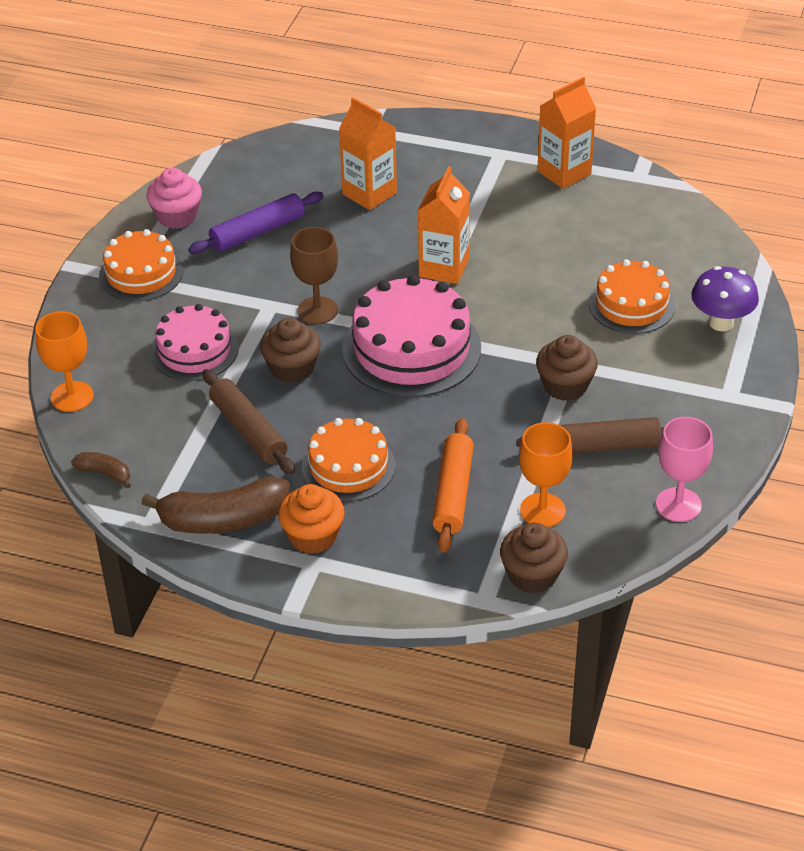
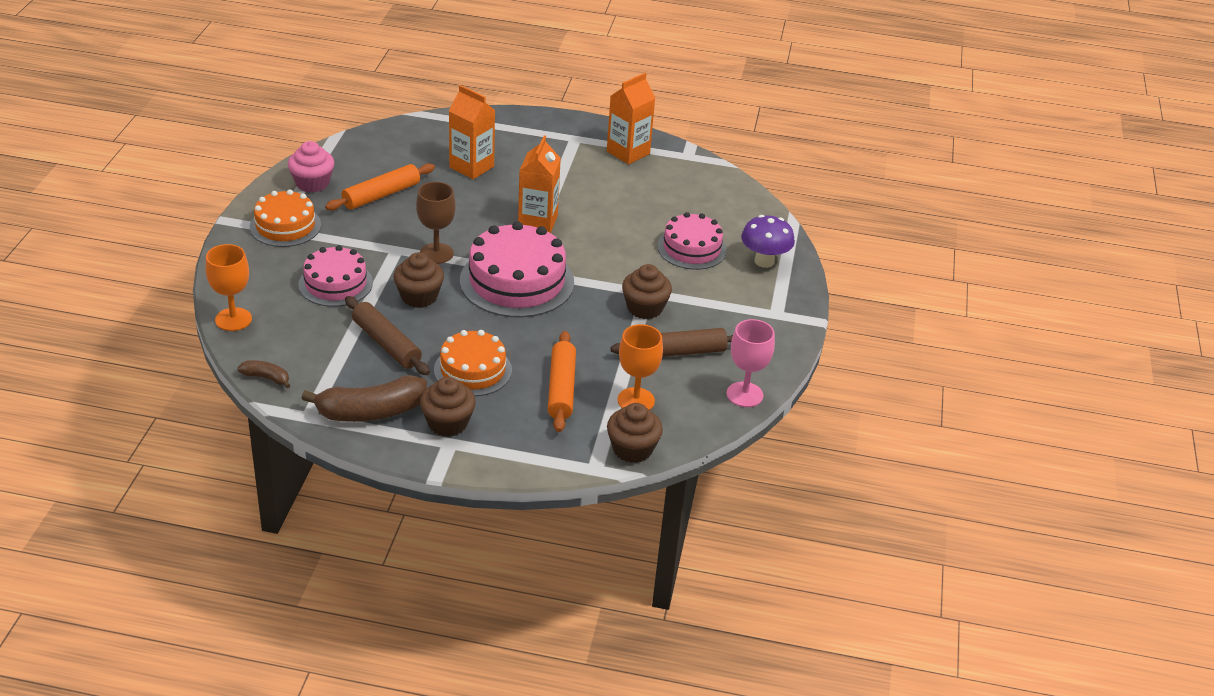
camera: 10 degrees left, 5 degrees down
purple rolling pin [188,191,324,254] -> orange rolling pin [325,163,435,211]
orange cupcake [278,484,345,554] -> brown cupcake [420,377,476,437]
orange cake [589,259,675,334] -> pink cake [657,212,727,270]

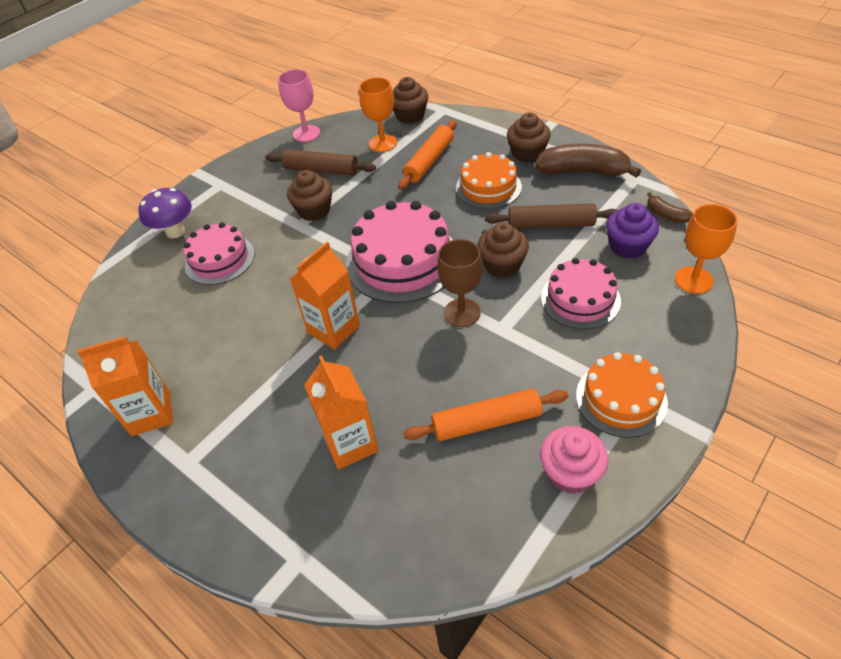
camera: 145 degrees left, 10 degrees up
brown rolling pin [345,296,430,375] -> brown rolling pin turned 75 degrees counterclockwise [485,203,617,229]
none -> purple cupcake [606,203,659,259]

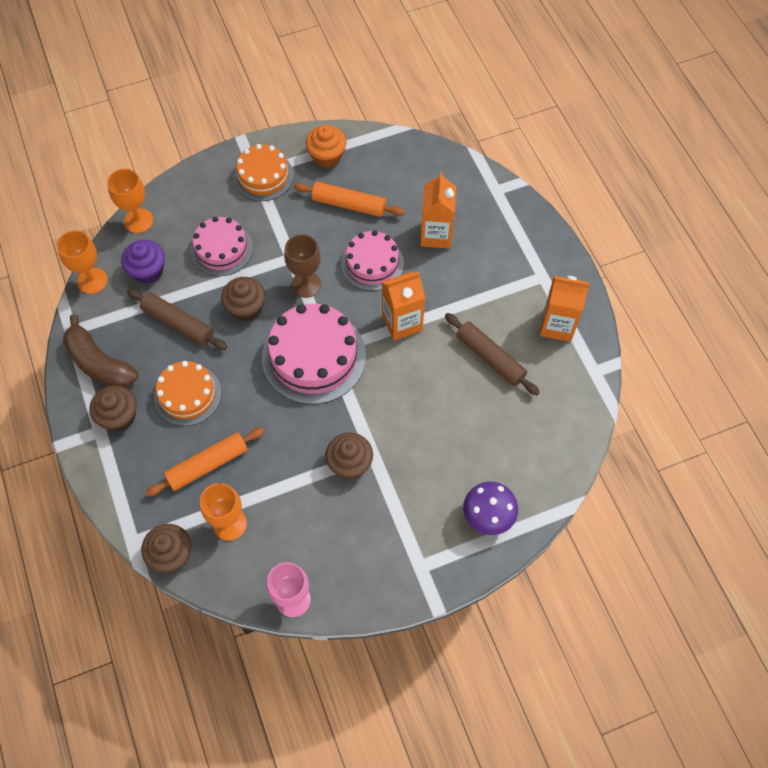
camera: 155 degrees left, 15 degrees up
pink cake [184,222,254,285] -> pink cake moved to [341,230,404,291]
brown rolling pin [265,149,376,176] -> brown rolling pin moved to [445,313,540,396]
pink cupcake [540,426,608,494] -> orange cupcake [306,125,346,168]
brown banana [647,192,693,223] -> orange goblet [57,230,108,294]

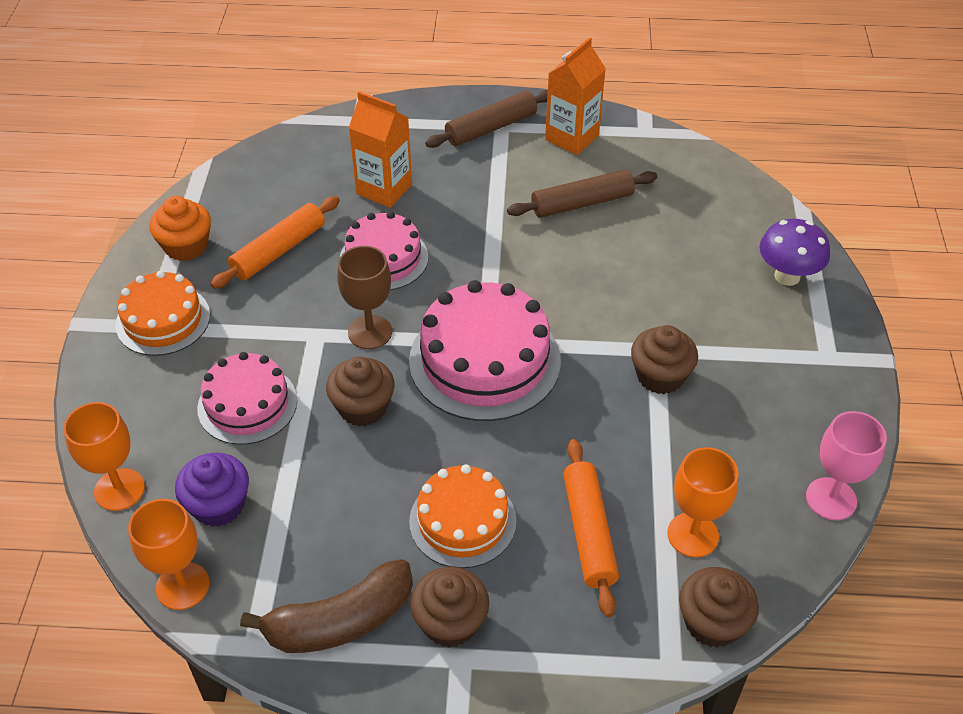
camera: 65 degrees left, 15 degrees down
brown rolling pin [127,289,227,350] -> brown rolling pin moved to [425,90,548,148]
orange carton [382,271,425,341] -> none

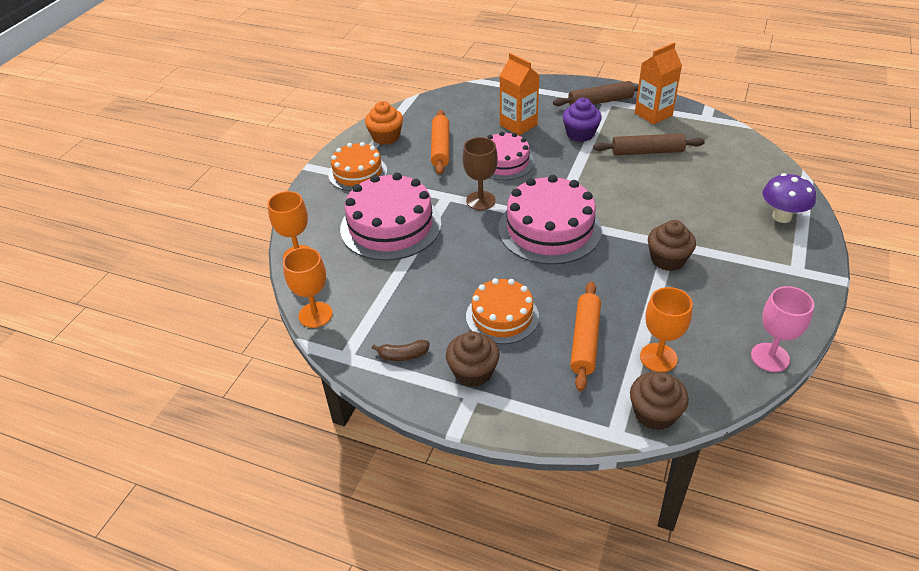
camera: 20 degrees right, 5 degrees down
purple cupcake [175,452,249,527] -> purple cupcake moved to [563,98,602,142]
pink cake [197,352,297,445] -> pink cake [340,173,441,261], size x1.58
orange rolling pin [210,196,340,289] -> orange rolling pin turned 60 degrees counterclockwise [431,110,449,175]
brown banana [240,559,413,653] -> brown banana [372,340,430,361], size x0.49
brown cupcake [326,357,395,426] -> none

